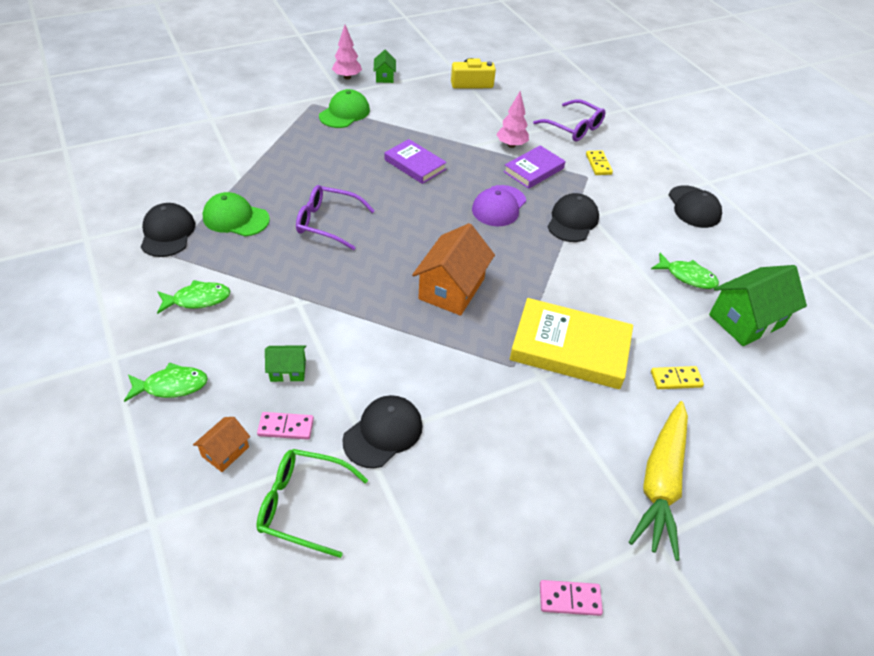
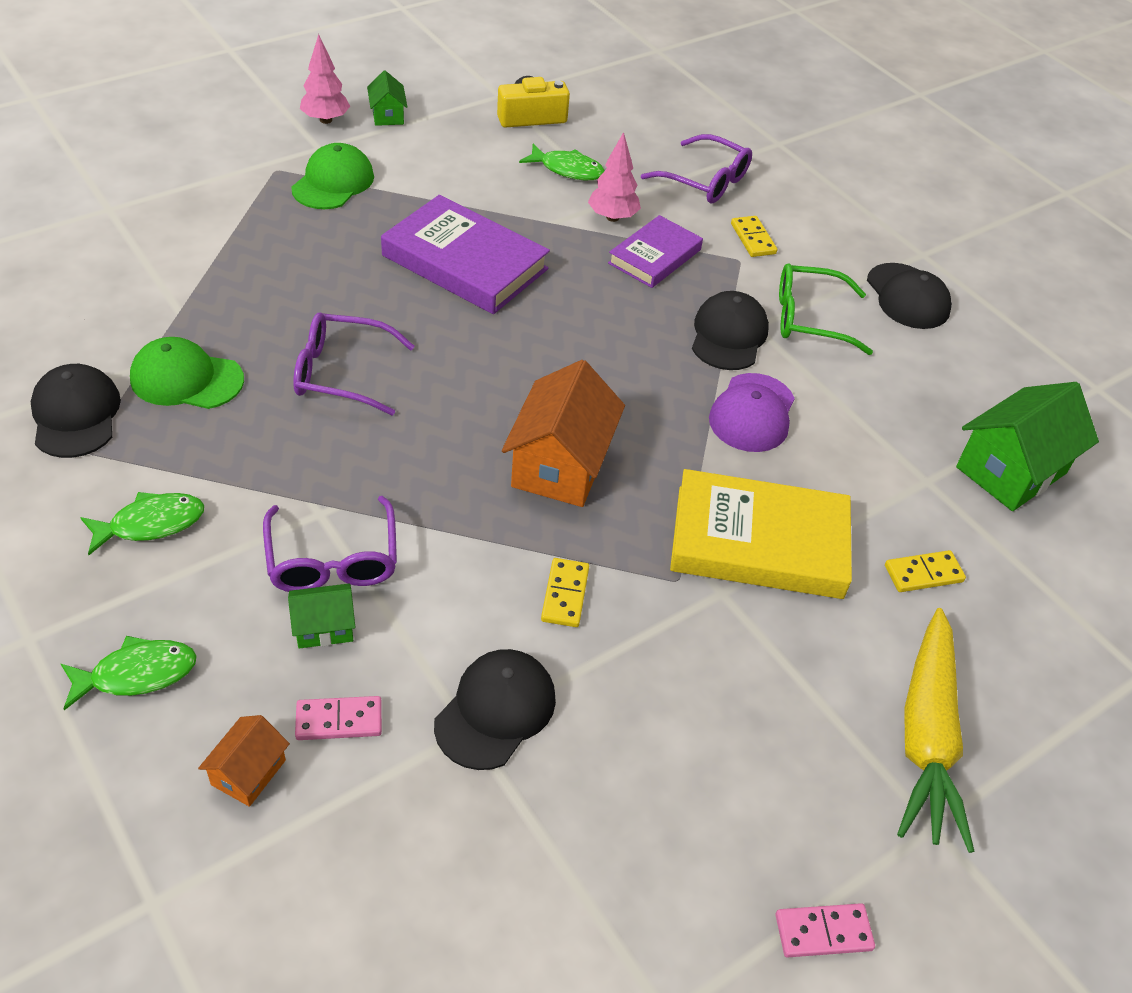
camera: 10 degrees left, 0 degrees up
green glasses [256,449,368,558] -> green glasses moved to [779,264,873,355]
purple book [385,139,447,184] -> purple book [381,195,550,314], size x1.62
purple cap [472,185,526,226] -> purple cap moved to [709,373,795,452]
green fish [651,253,719,289] -> green fish moved to [519,144,605,180]
none -> purple glasses [263,496,397,592]
none -> yellow domino [541,558,589,627]

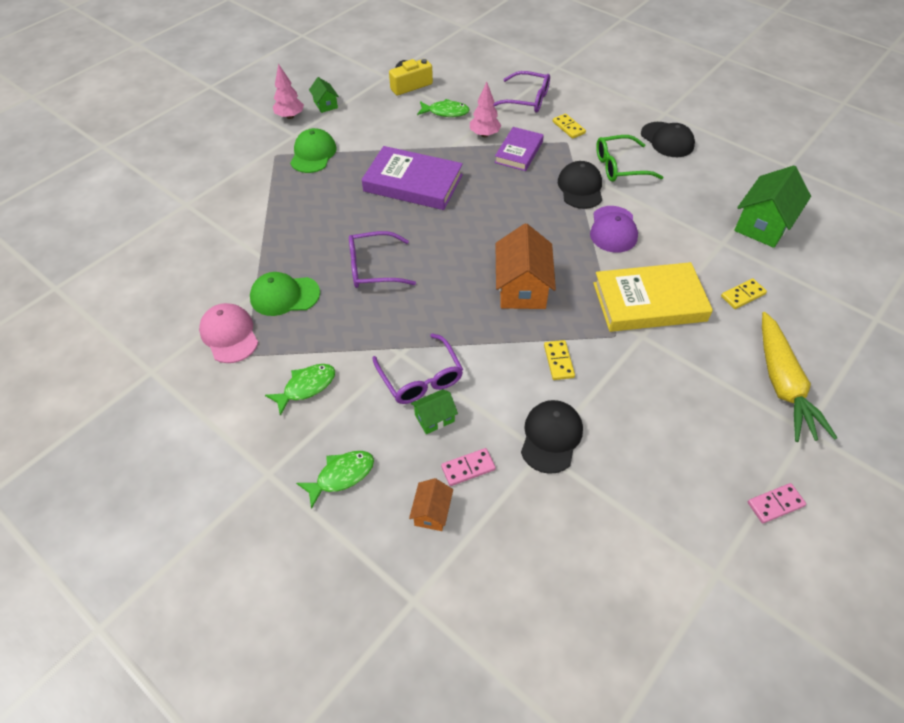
camera: 10 degrees left, 5 degrees up
black cap [31,364,121,458] -> pink cap [199,303,258,363]

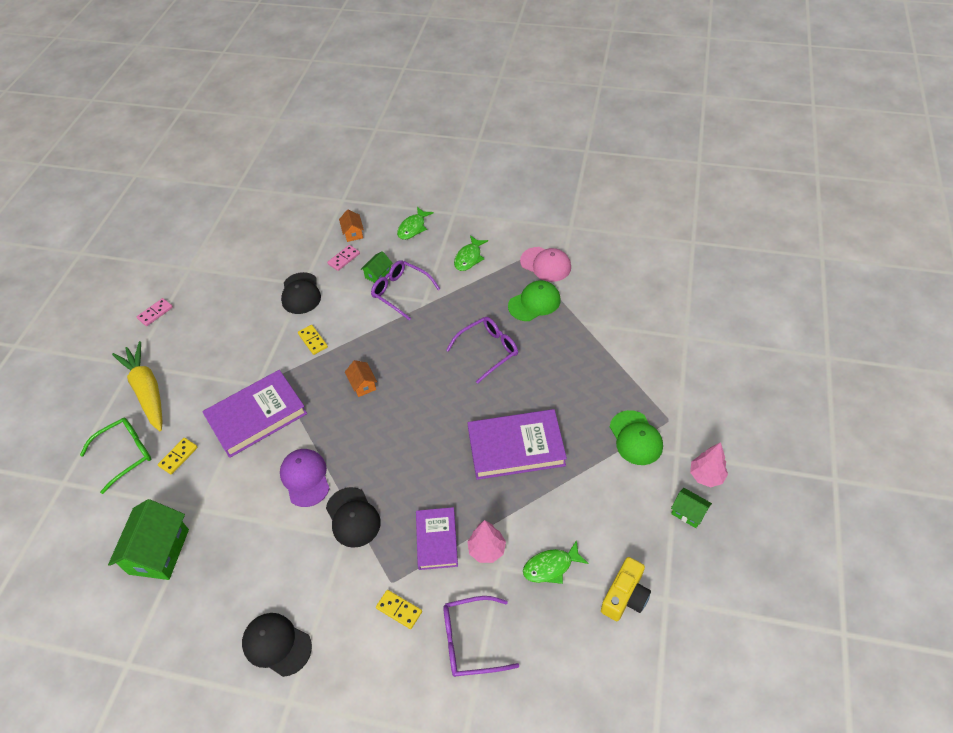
camera: 155 degrees right, 0 degrees up
orange house [495,223,556,309] -> orange house [345,360,377,397], size x0.51
yellow book [593,262,713,332] -> purple book [202,370,307,458]
green glasses [596,135,663,182] -> green glasses moved to [80,418,151,494]

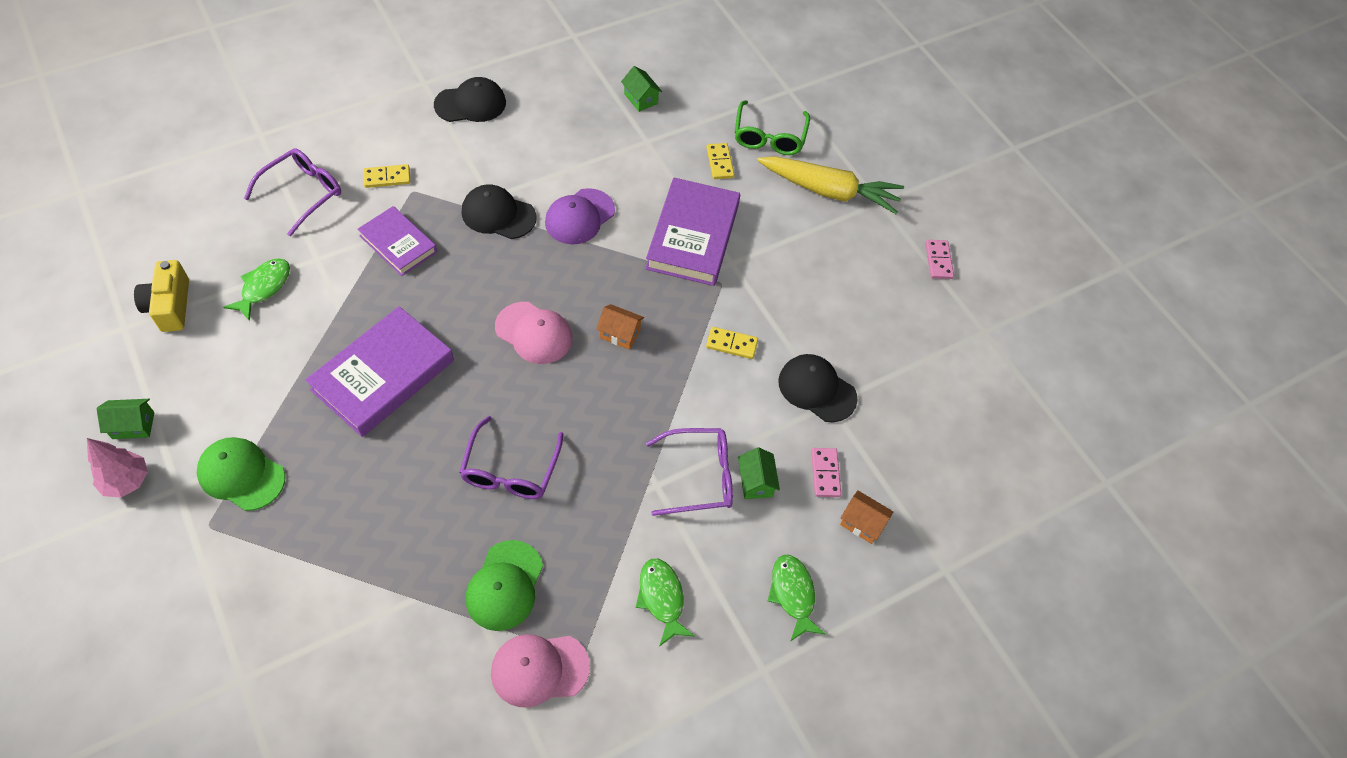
camera: 130 degrees right, 5 degrees up
green house [108,499,189,580] -> green house [621,66,662,112], size x0.51
purple cap [280,449,330,507] -> purple cap turned 105 degrees clockwise [545,188,615,244]
pink tree [467,520,506,563] -> none
none -> pink cap [495,302,572,364]

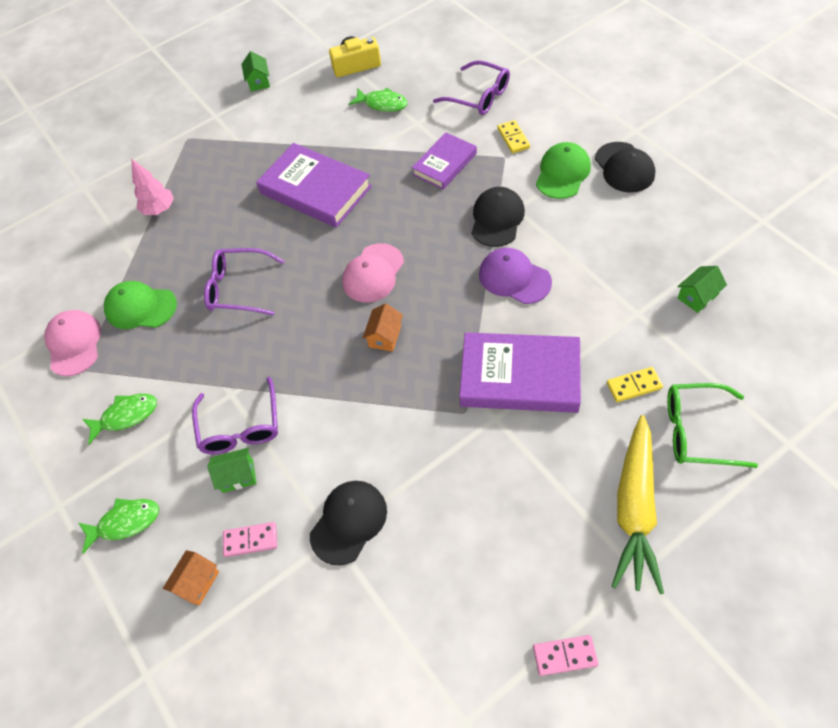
camera: 95 degrees right, 0 degrees up
pink tree [87,438,148,498] -> pink tree moved to [131,158,174,215]
green cap [197,437,285,511] -> green cap moved to [536,142,591,199]
yellow domino [706,327,758,359] -> none

